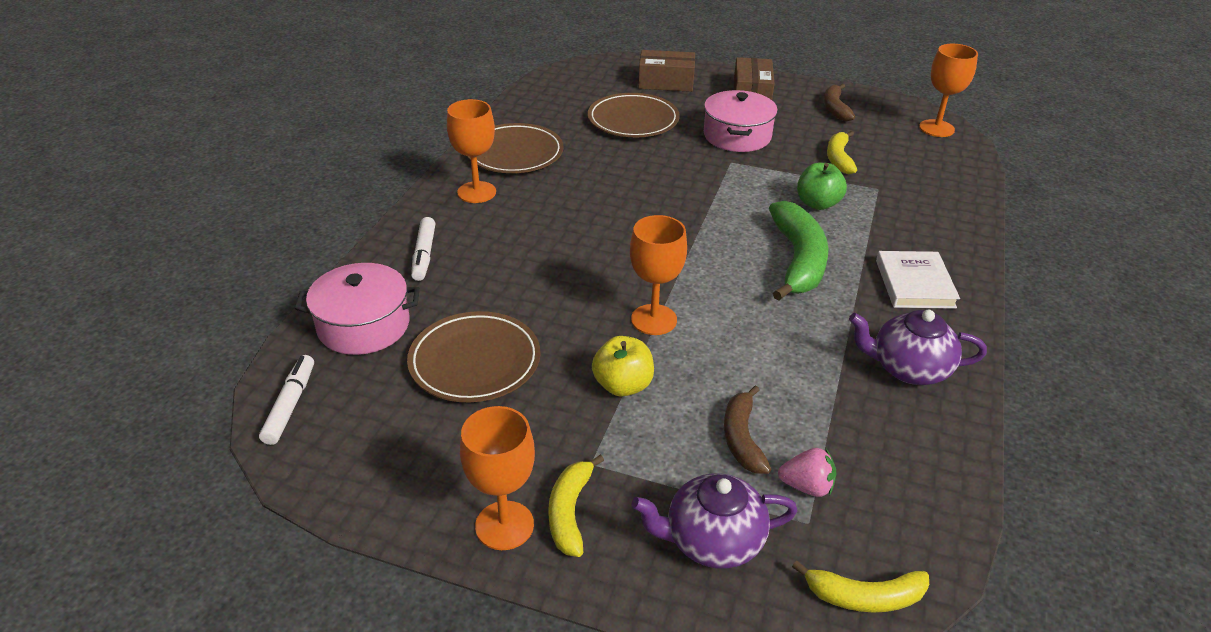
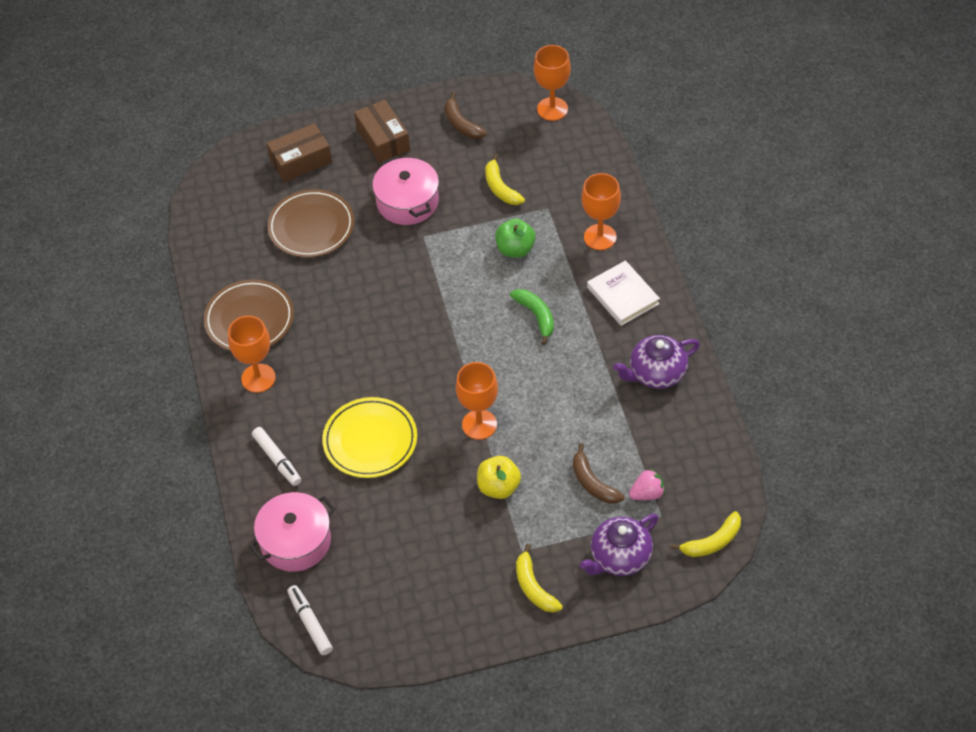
camera: 30 degrees left, 15 degrees up
brown plate [407,311,541,402] -> none
orange goblet [460,406,535,550] -> orange goblet moved to [581,173,621,250]
green banana [769,201,829,301] -> green banana [510,289,554,345], size x0.59
none -> yellow plate [322,397,417,478]

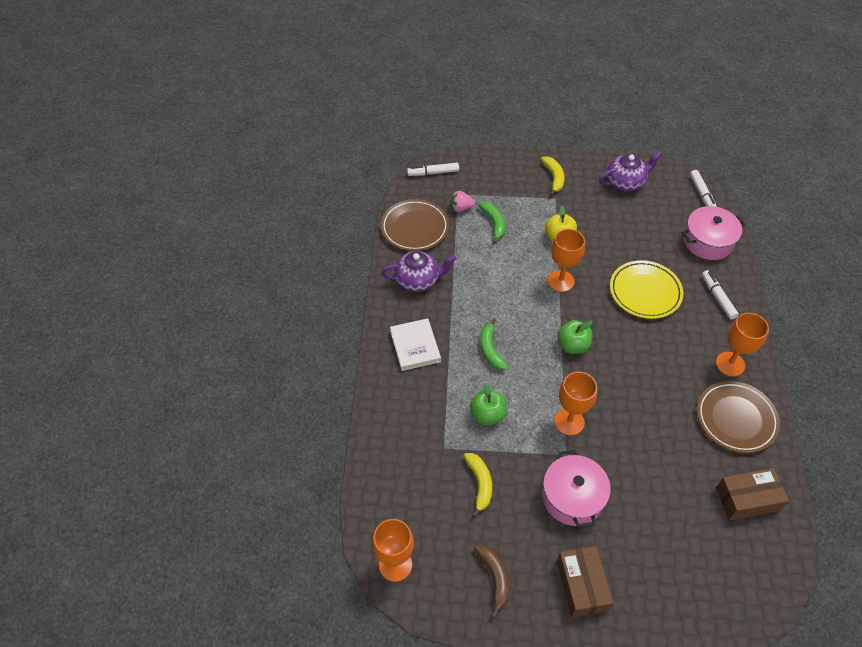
camera: 165 degrees left, 0 degrees up
brown box [267,123,332,182] -> brown box moved to [716,468,789,520]
brown plate [267,189,354,258] -> brown plate moved to [381,199,449,251]
brown banana [573,443,624,504] -> green banana [478,202,505,244]
purple teapot [580,514,659,576] -> purple teapot moved to [599,151,662,192]
orange goblet [581,173,621,250] -> orange goblet moved to [555,372,597,436]
yellow banana [671,511,741,557] -> white marker [407,163,459,176]
none -> green apple [557,320,593,354]

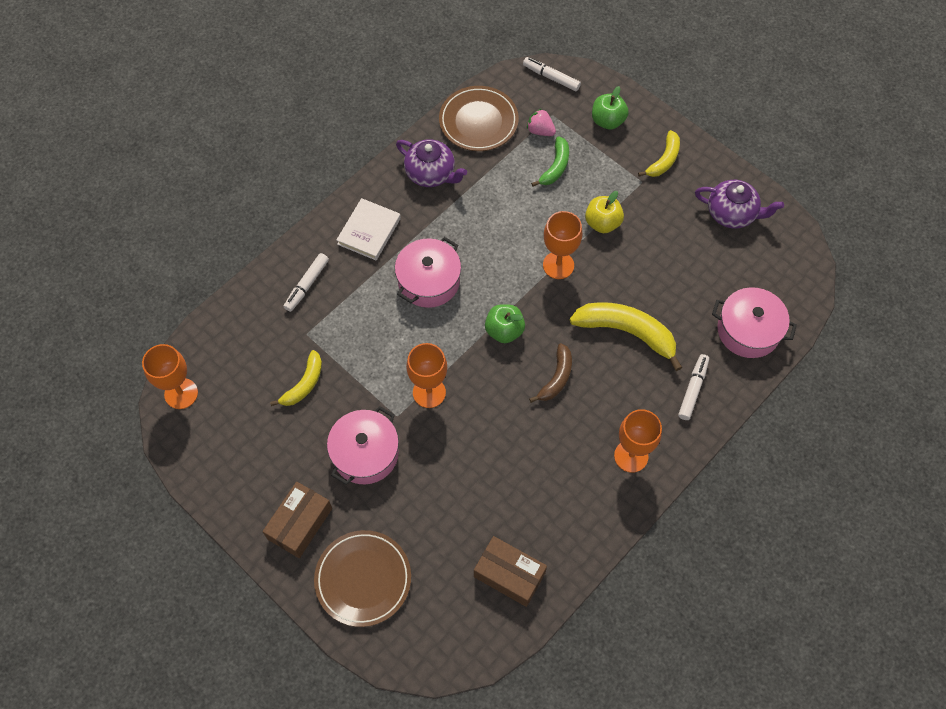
camera: 40 degrees right, 10 degrees up
green apple [470,383,507,425] -> green apple moved to [592,86,629,130]
brown banana [474,545,509,618] -> brown banana moved to [529,343,572,403]
green banana [480,318,508,370] -> pink pot [395,237,461,308]
yellow plate [610,260,683,319] -> yellow banana [570,302,682,371]
white marker [690,170,717,207] -> white marker moved to [283,253,329,312]
brown plate [697,381,780,453] -> brown plate moved to [314,530,411,627]

